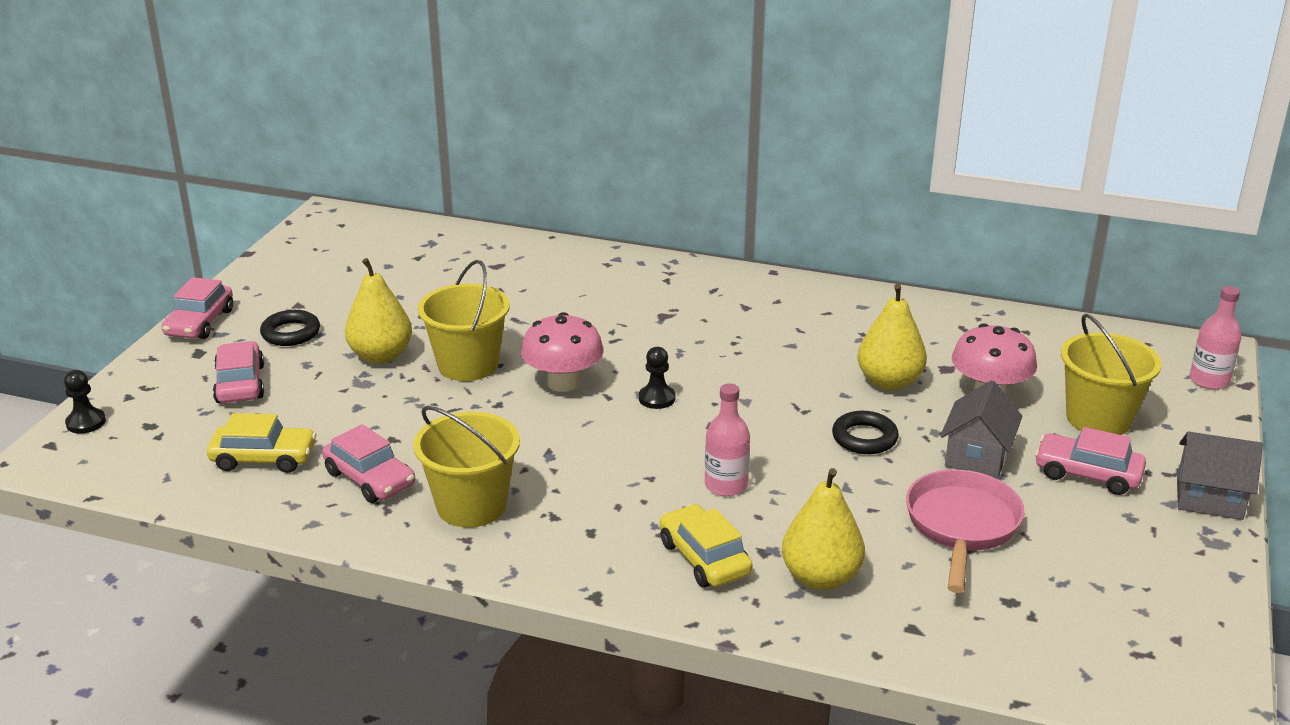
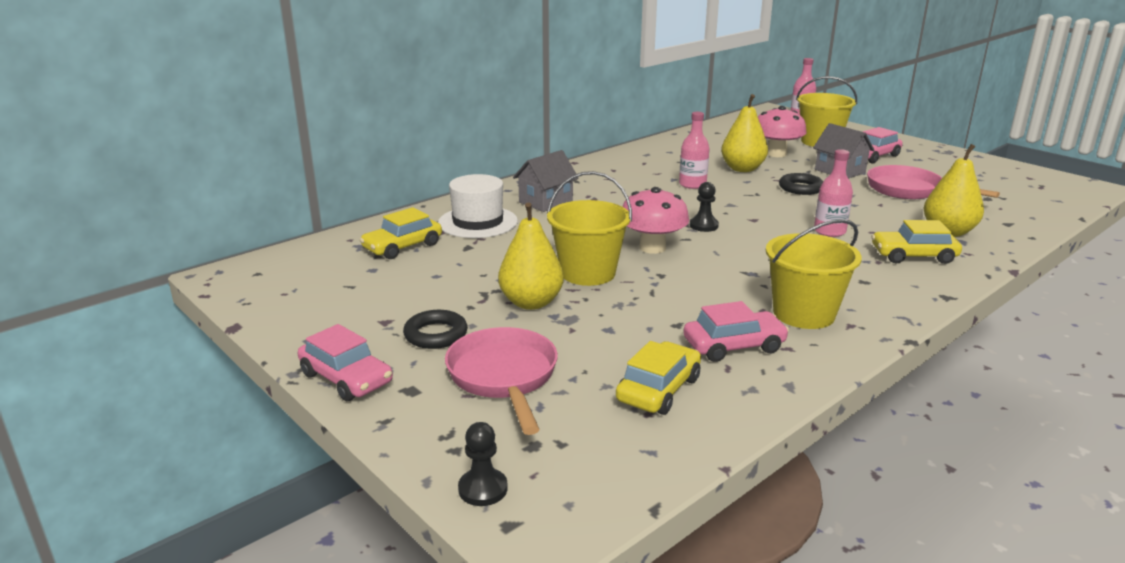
camera: 60 degrees left, 5 degrees down
pink car [213,341,264,403] -> pink pan [445,327,558,435]
grey house [1177,431,1263,520] -> grey house moved to [513,150,578,212]
none -> yellow car [360,207,442,259]
none -> white hat [438,174,518,238]
none -> pink bottle [679,112,709,189]

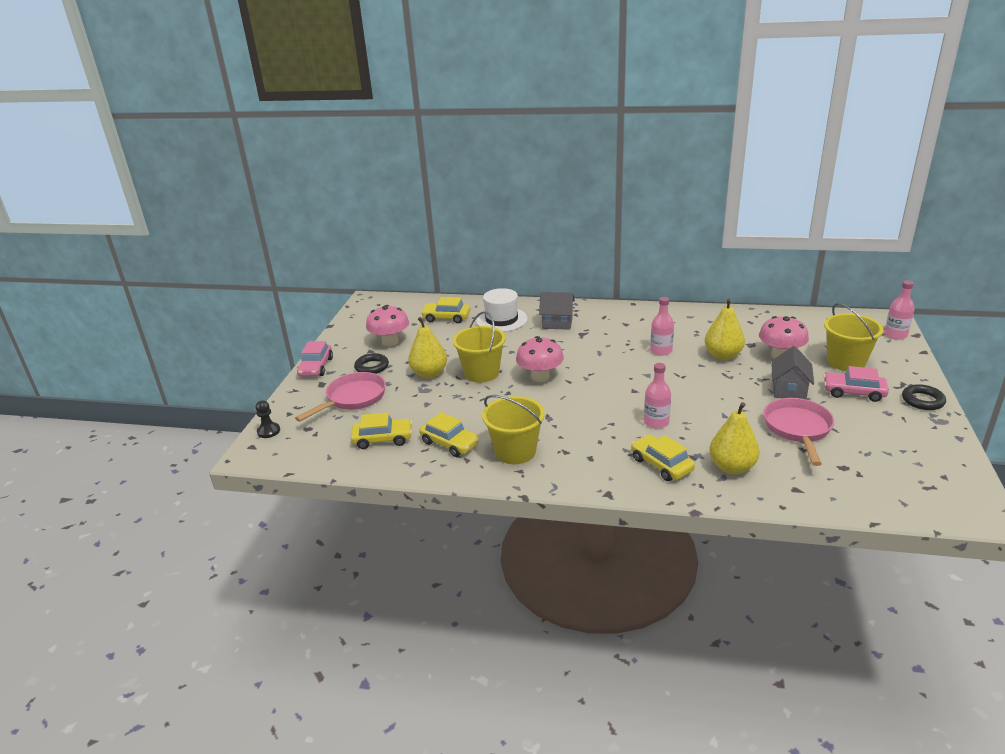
camera: 55 degrees right, 5 degrees up
pink car [683,301,789,362] -> yellow car [419,412,479,457]
black pawn [690,182,719,232] -> none
black ring [779,173,823,195] -> black ring moved to [902,384,946,410]
none -> pink mushroom [366,305,409,346]

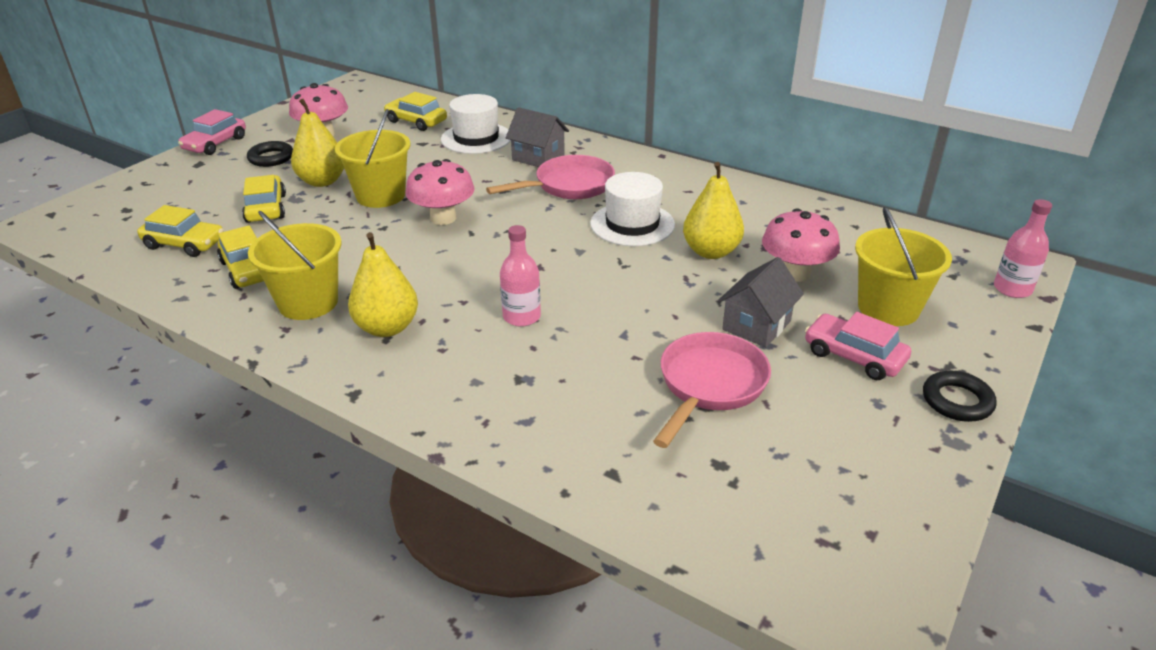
camera: 20 degrees right, 5 degrees up
black pawn [255,400,280,438] -> none
pink pan [295,372,386,422] -> pink pan moved to [486,155,615,199]
yellow car [631,434,695,481] -> yellow car moved to [242,175,286,223]
pink bottle [650,297,674,356] -> white hat [590,172,675,246]
yellow pear [709,402,760,474] -> yellow pear moved to [348,232,418,337]

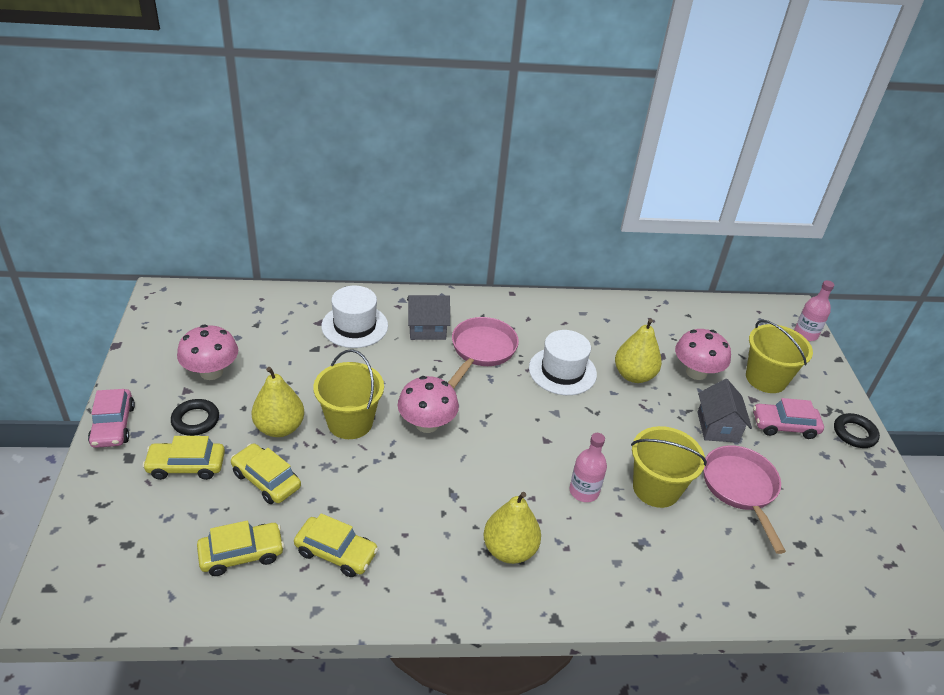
camera: 40 degrees left, 5 degrees up
yellow bucket [248,211,342,320] -> yellow bucket moved to [631,426,707,508]
yellow car [384,92,447,131] -> yellow car moved to [142,436,225,480]

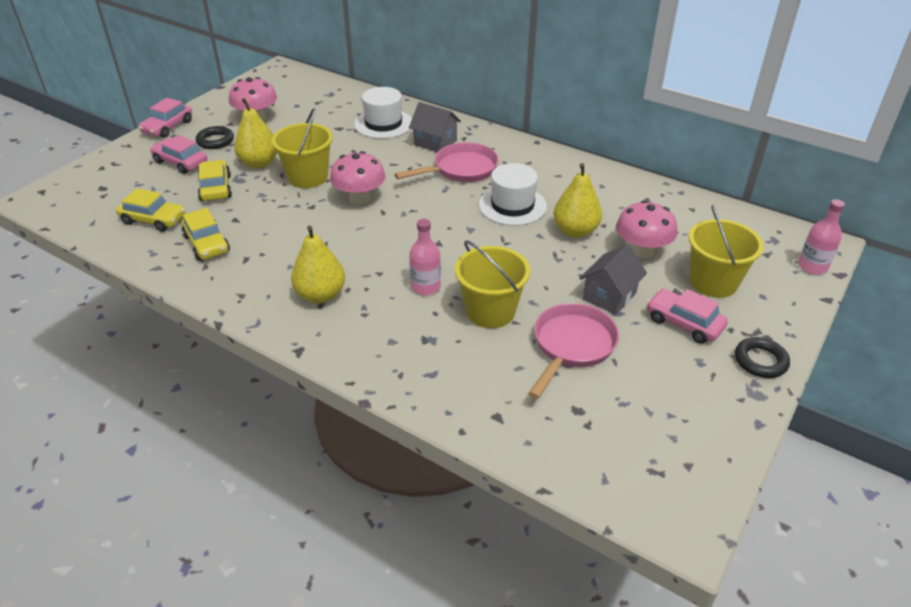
camera: 40 degrees right, 0 degrees up
yellow car [142,436,225,480] -> pink car [150,135,208,174]

